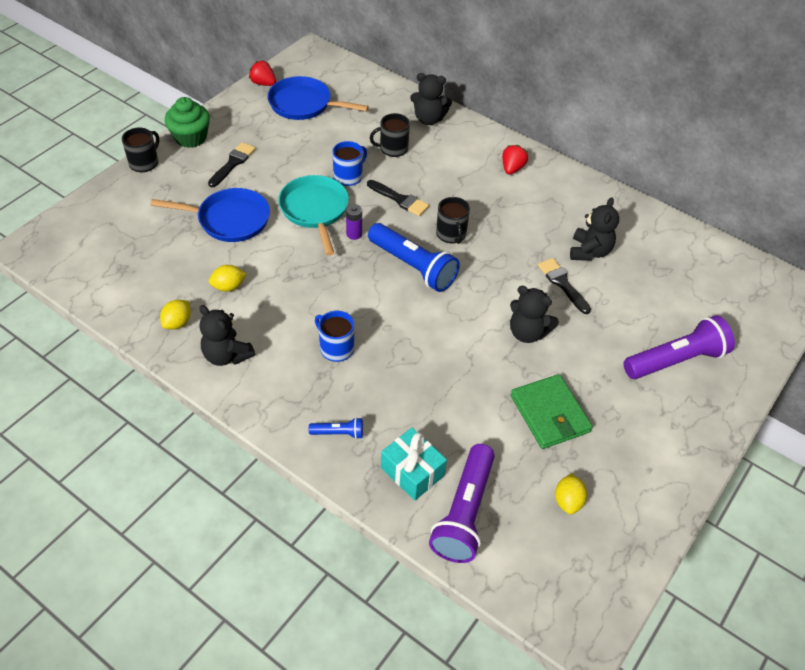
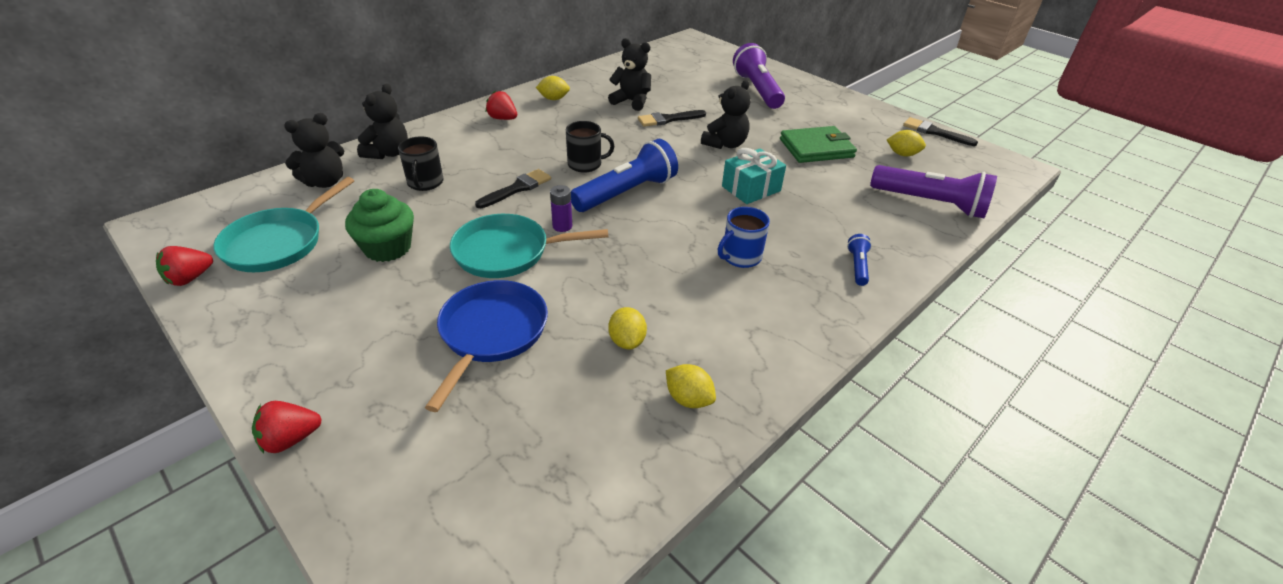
camera: 80 degrees left, 10 degrees down
black mug [122,127,159,172] -> red strawberry [252,401,322,453]
green cupcake [165,97,210,148] -> green cupcake moved to [345,189,414,262]
black teddy bear [199,305,255,366] -> black teddy bear moved to [284,113,344,188]
black brush [208,142,256,187] -> black brush moved to [903,117,978,146]
blue pan [267,76,369,120] -> turquoise pan [213,177,354,272]
blue mug [332,141,367,186] -> none
turquoise gift [381,428,447,501] -> turquoise gift moved to [722,148,786,204]
none -> yellow lemon [536,76,570,100]

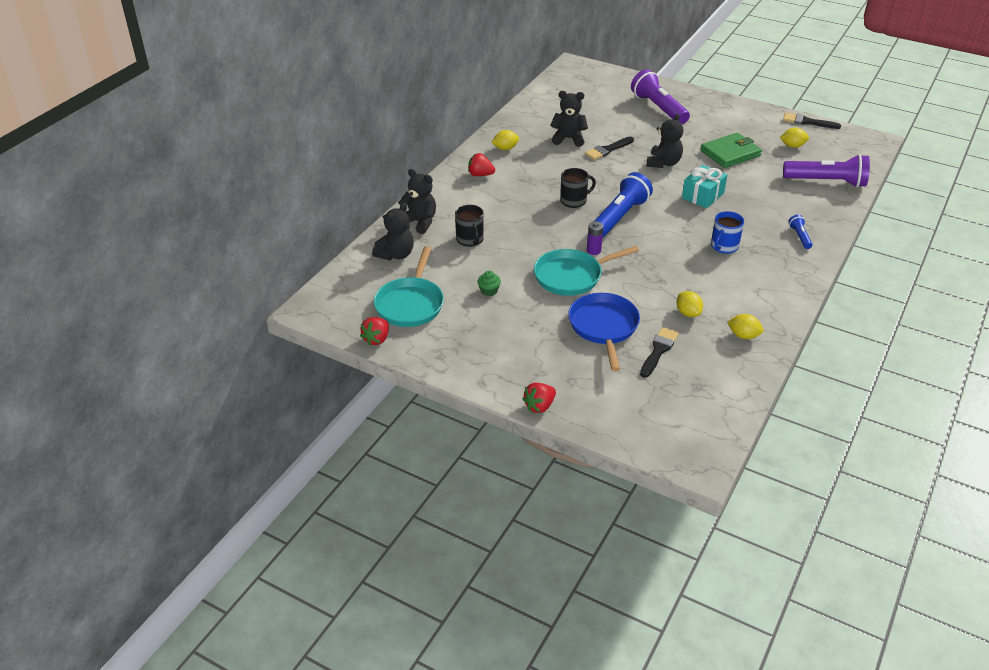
camera: 15 degrees left, 0 degrees up
green cupcake [345,189,414,262] -> green cupcake [478,271,501,296], size x0.50
black teddy bear [357,83,408,159] -> black teddy bear turned 60 degrees counterclockwise [398,169,436,234]
black brush [475,169,551,208] -> black brush moved to [640,327,679,378]

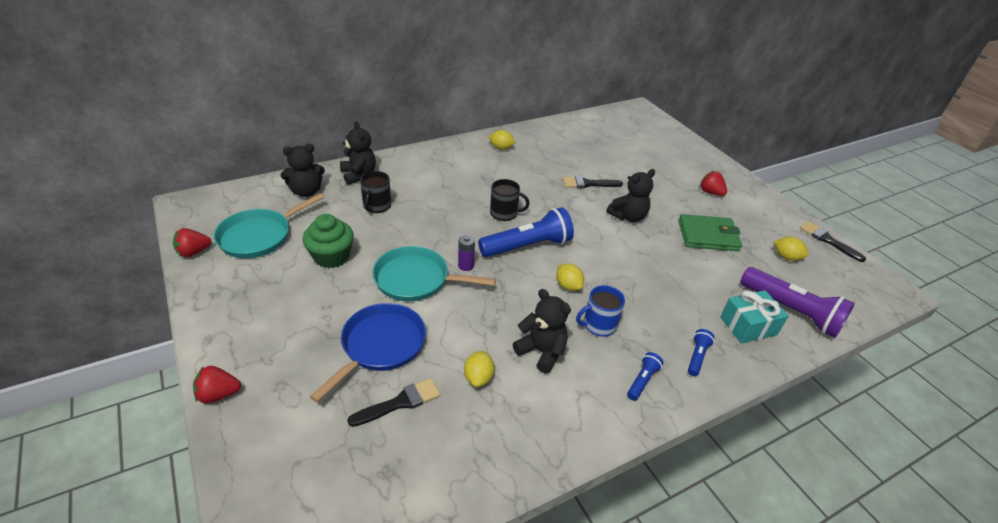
camera: 30 degrees right, 0 degrees up
red strawberry [468,153,495,176] -> red strawberry moved to [700,171,727,196]
green cupcake [478,271,501,296] -> green cupcake [302,214,354,268], size x1.98
black teddy bear [550,91,588,147] -> black teddy bear moved to [513,289,571,374]
purple flashlight [631,69,690,124] -> none
turquoise gift [682,165,727,208] -> turquoise gift moved to [720,290,788,344]
yellow lemon [727,314,764,339] -> yellow lemon moved to [556,264,584,291]
none -> blue flashlight [627,352,664,401]

